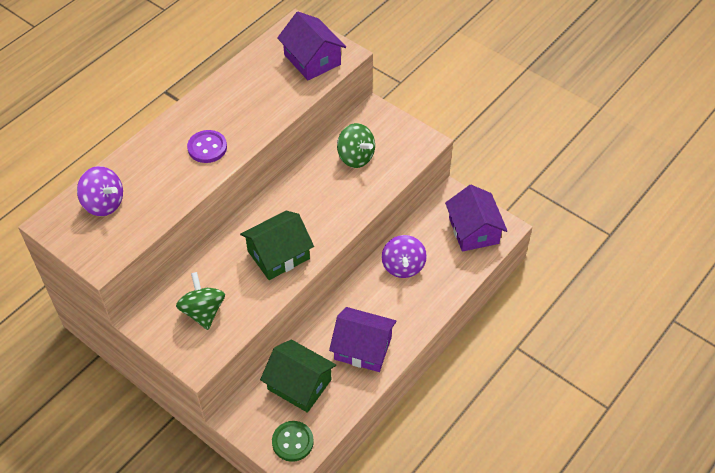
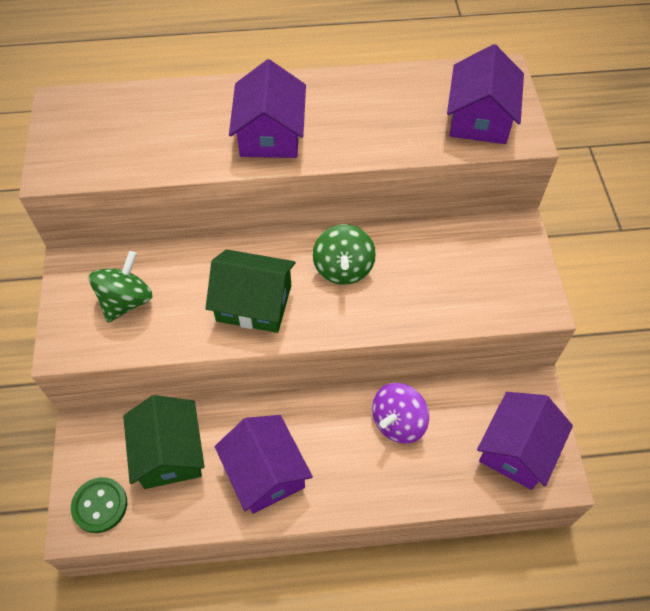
camera: 45 degrees right, 5 degrees up
purple spinning top [77,166,123,216] -> none
purple button [187,130,227,163] -> purple house [229,59,306,158]
green spinning top [337,123,375,168] -> green spinning top moved to [313,224,376,285]

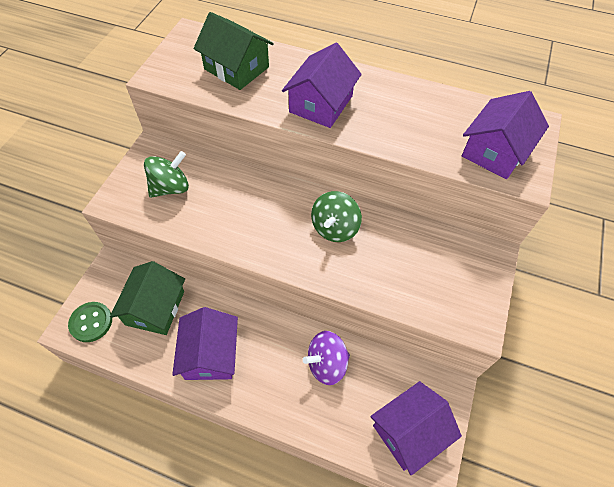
camera: 25 degrees right, 0 degrees up
green house [205,249,296,333] -> green house moved to [194,12,274,90]

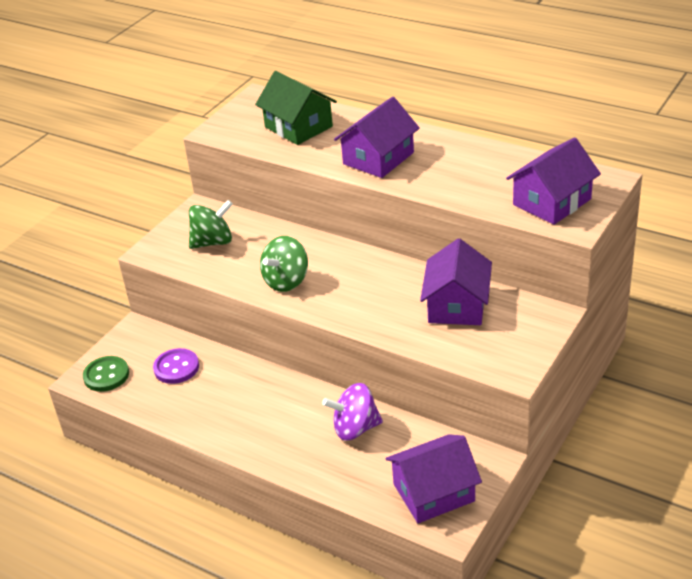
camera: 15 degrees right, 20 degrees down
green house [110,261,185,335] -> purple button [153,348,199,384]
purple house [172,307,238,380] -> purple house moved to [420,238,492,325]
green spinning top [311,191,362,242] -> green spinning top moved to [260,236,308,292]

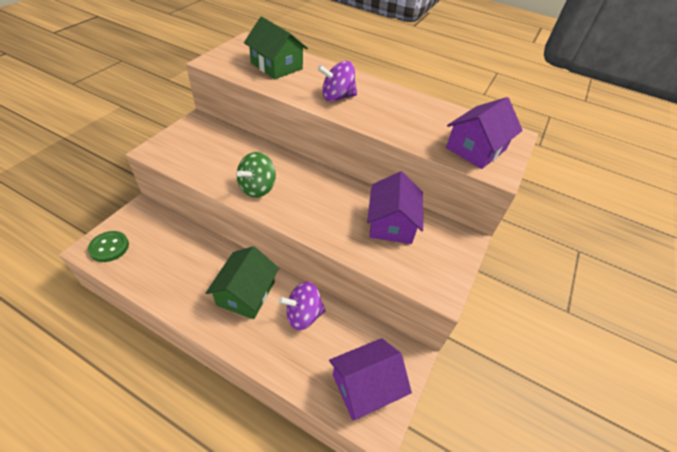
camera: 10 degrees left, 10 degrees up
purple button [153,348,199,384] -> none
green spinning top [189,200,233,249] -> none
purple house [334,97,419,178] -> purple spinning top [318,61,357,102]
none -> green house [206,246,279,319]

